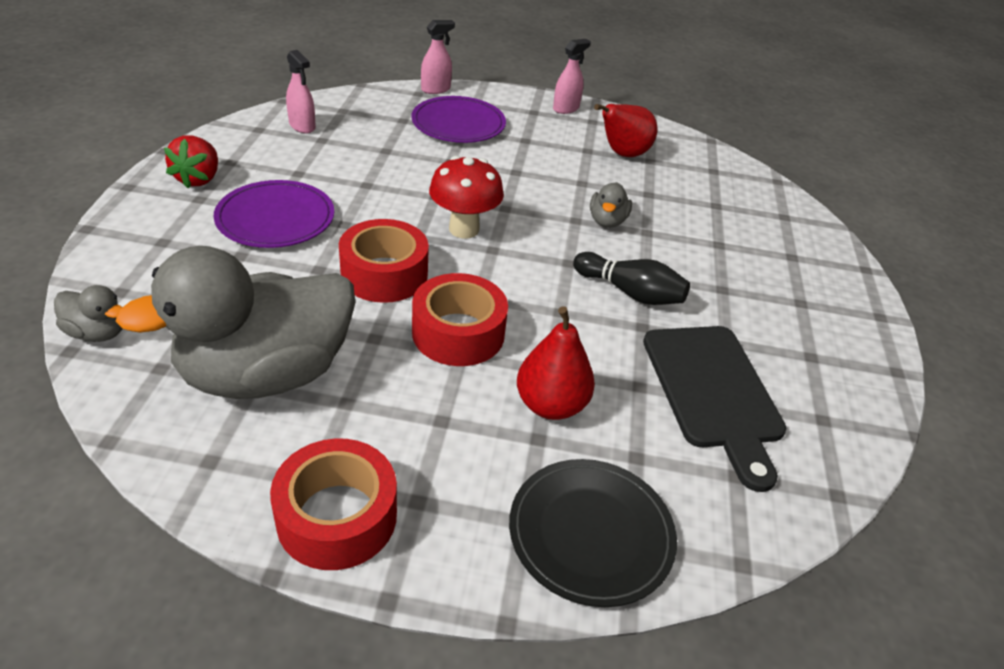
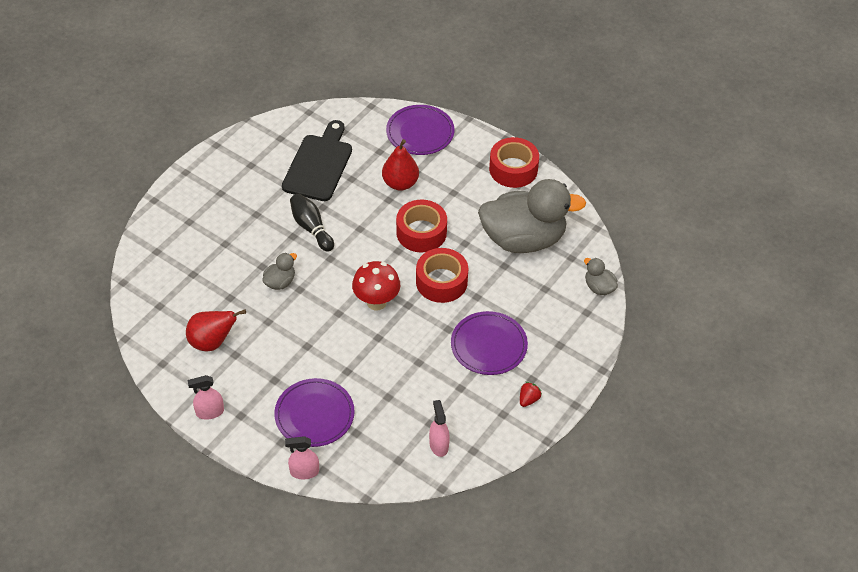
camera: 150 degrees left, 10 degrees up
red strawberry [164,135,218,189] -> red strawberry [520,382,542,407], size x0.61
black plate [509,459,677,607] -> purple plate [386,105,455,155]

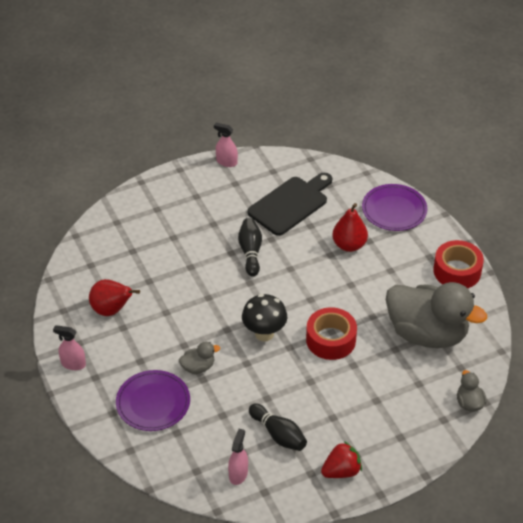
camera: 30 degrees right, 5 degrees down
grey duck [262,253,297,290] -> grey duck moved to [179,341,220,374]
pink spray bottle [285,436,319,479] -> pink spray bottle moved to [214,123,238,167]
red mushroom [352,261,400,311] -> black mushroom [242,294,287,341]
red tape [396,200,447,252] -> none
purple plate [451,311,528,375] -> none
red strawberry [520,382,542,407] -> red strawberry [321,441,362,478], size x1.63
none -> black bowling pin [249,403,307,451]

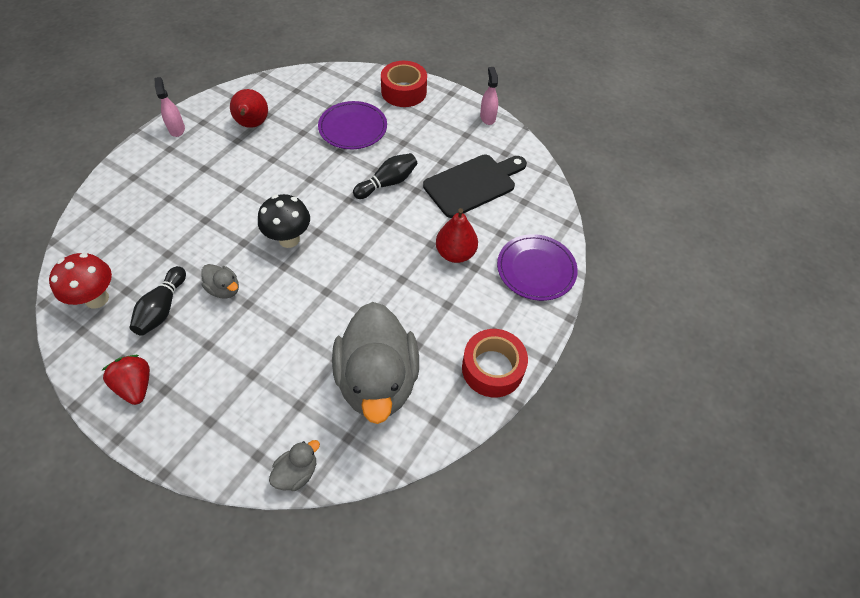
camera: 55 degrees right, 10 degrees up
purple plate [116,370,190,431] -> purple plate moved to [318,101,387,149]
grey duck [179,341,220,374] -> grey duck moved to [201,264,239,299]
pink spray bottle [228,429,248,485] -> red mushroom [49,253,112,309]
black cutting board [247,173,332,236] -> black cutting board turned 45 degrees counterclockwise [423,155,527,218]
red tape [306,307,357,360] -> red tape moved to [381,61,427,107]
red strawberry [321,441,362,478] -> red strawberry turned 150 degrees counterclockwise [101,355,150,405]

